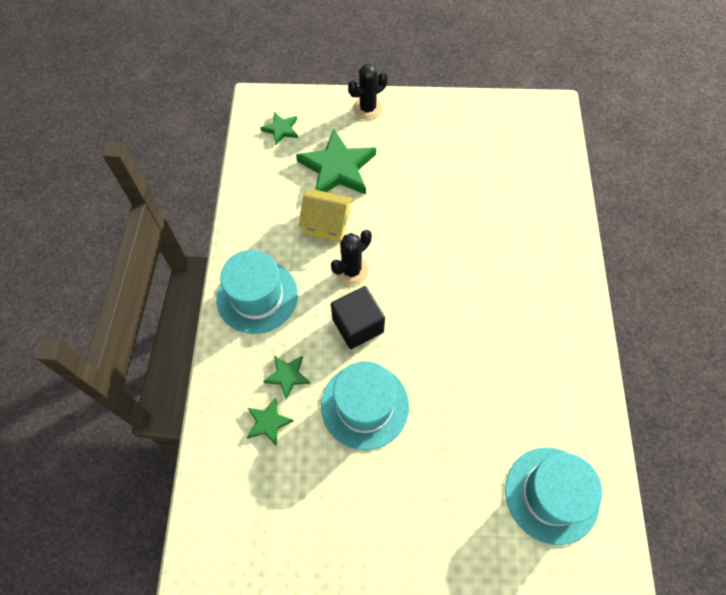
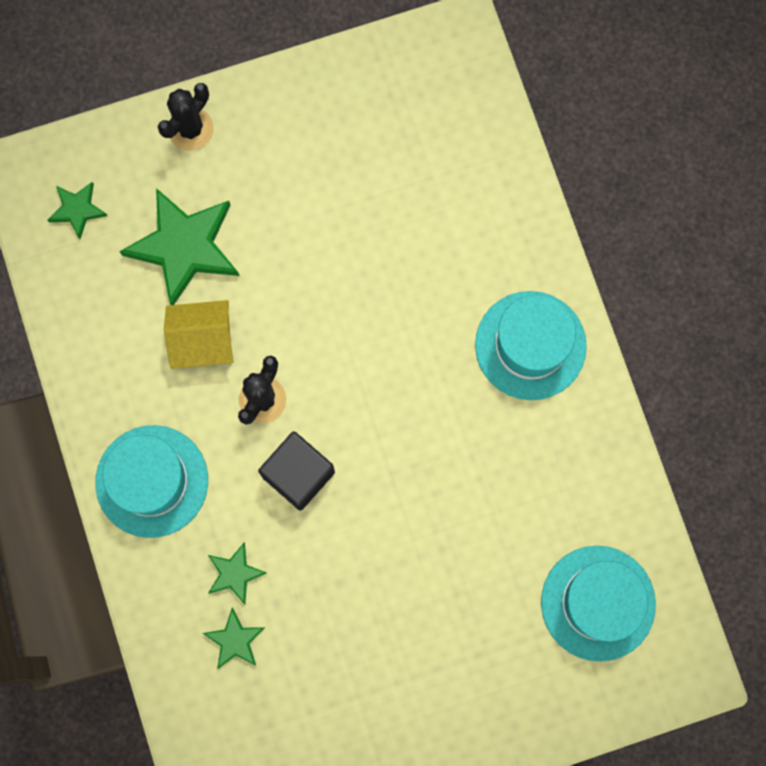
camera: 20 degrees left, 15 degrees up
turquoise hat [321,361,409,450] -> turquoise hat moved to [475,291,587,400]

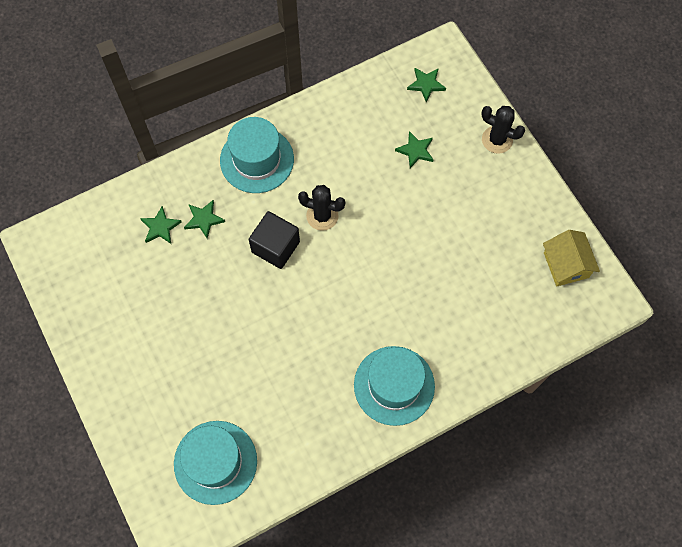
camera: 80 degrees right, 10 degrees down
green star [119,188,240,305] -> green star [395,131,434,168], size x0.49
yellow house [164,300,234,369] -> yellow house moved to [543,230,600,286]

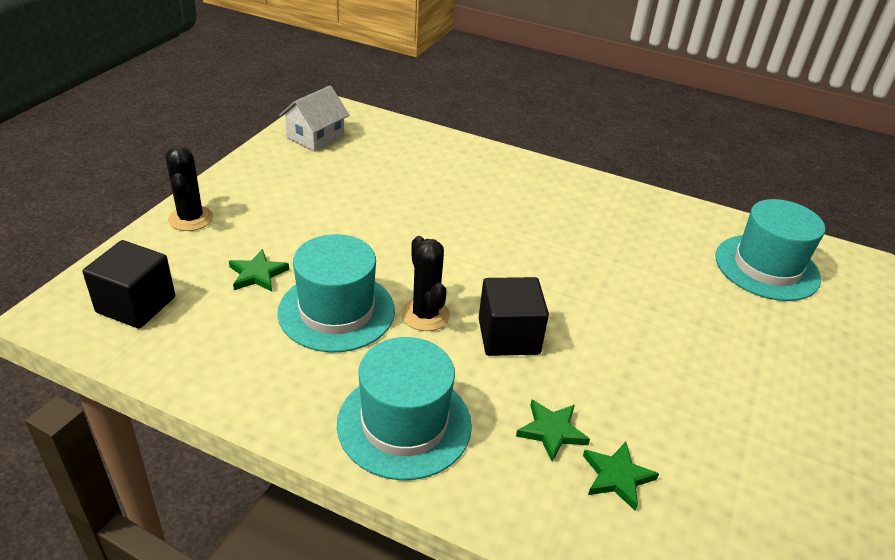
camera: 130 degrees left, 30 degrees down
turquoise hat [354,346,435,426] -> turquoise hat moved to [277,234,395,352]
green star [407,68,446,103] -> black cube [82,240,175,329]
yellow house [543,230,600,286] -> white house [279,86,350,152]

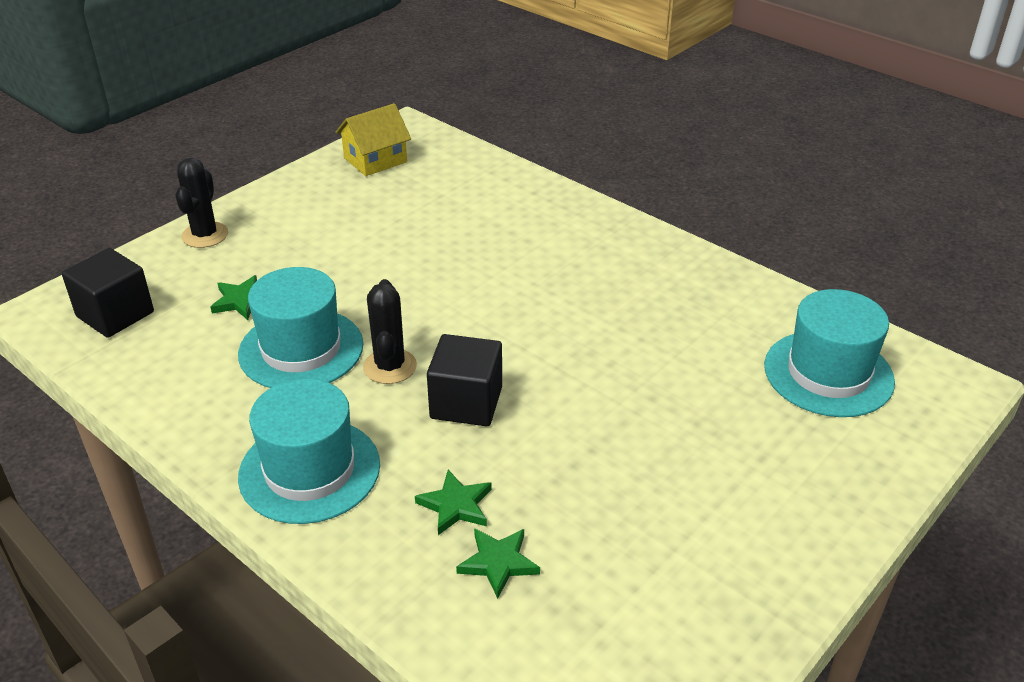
camera: 20 degrees right, 0 degrees up
white house [279,86,350,152] -> yellow house [336,103,411,176]

